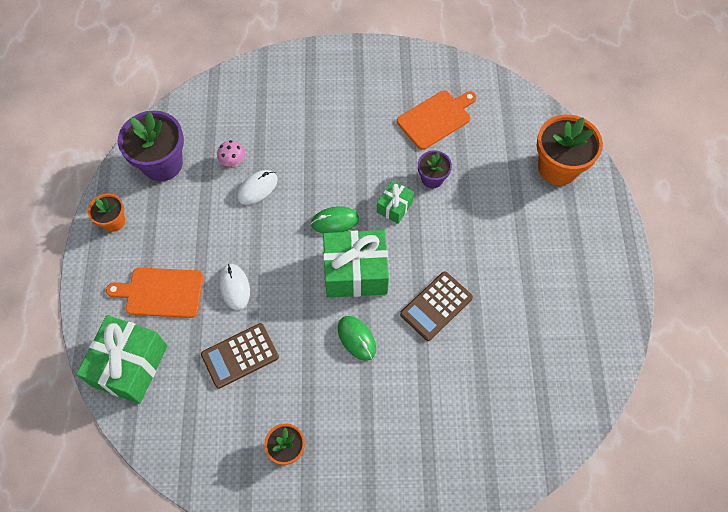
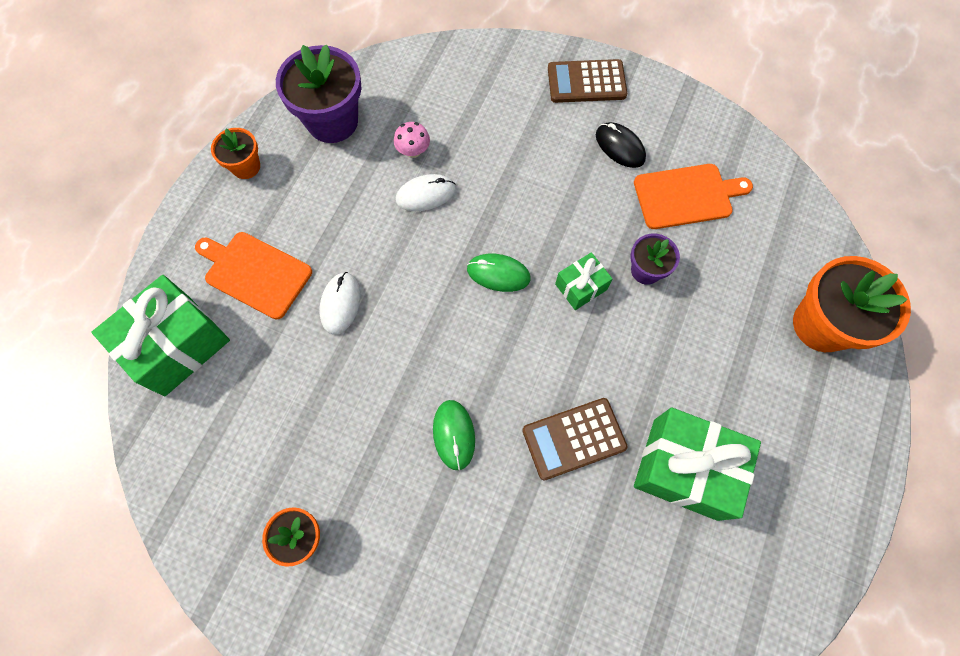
camera: 25 degrees right, 5 degrees up
brown calculator [201,323,279,389] -> brown calculator moved to [548,59,627,103]
green gift [323,230,389,298] -> green gift moved to [634,407,761,521]
none -> black mouse [596,122,646,168]

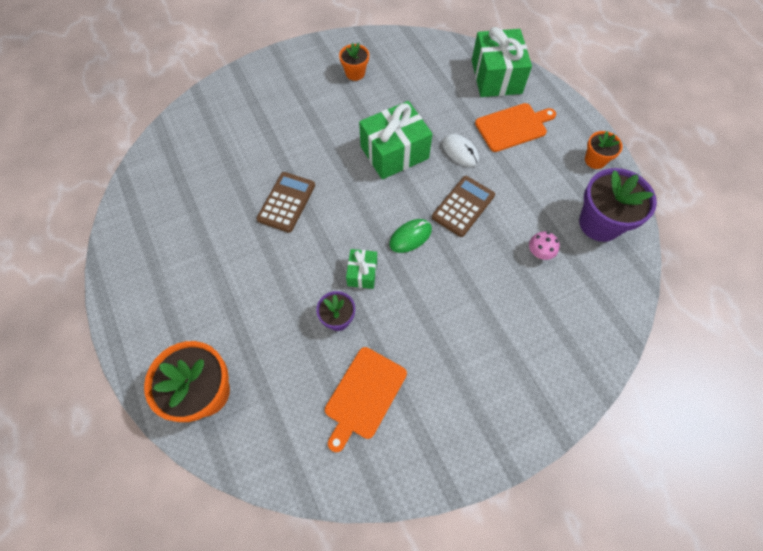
camera: 130 degrees right, 5 degrees down
white mouse [396,174,456,211] -> none
green mouse [433,400,475,470] -> none
brown calculator [548,59,627,103] -> brown calculator moved to [432,176,495,237]
black mouse [596,122,646,168] -> none
green gift [634,407,761,521] -> green gift moved to [359,101,432,179]

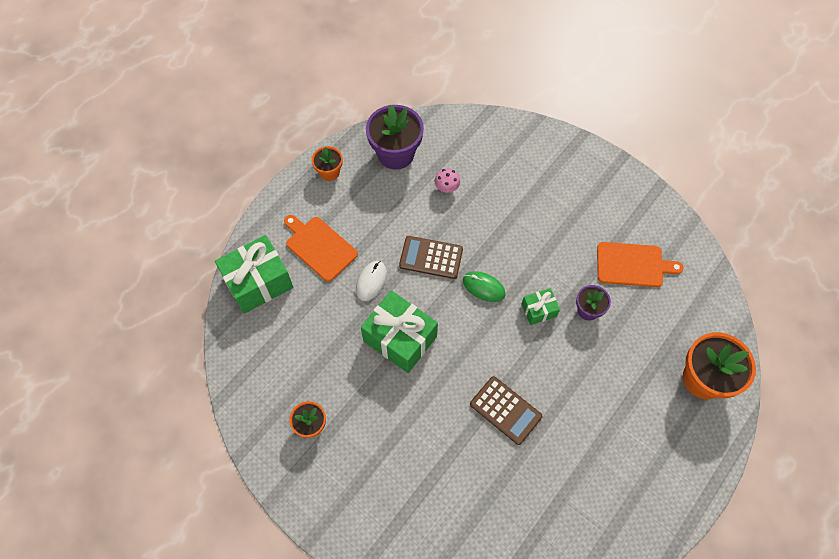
camera: 115 degrees left, 0 degrees up
brown calculator [257,172,315,233] -> brown calculator turned 135 degrees counterclockwise [470,376,542,445]

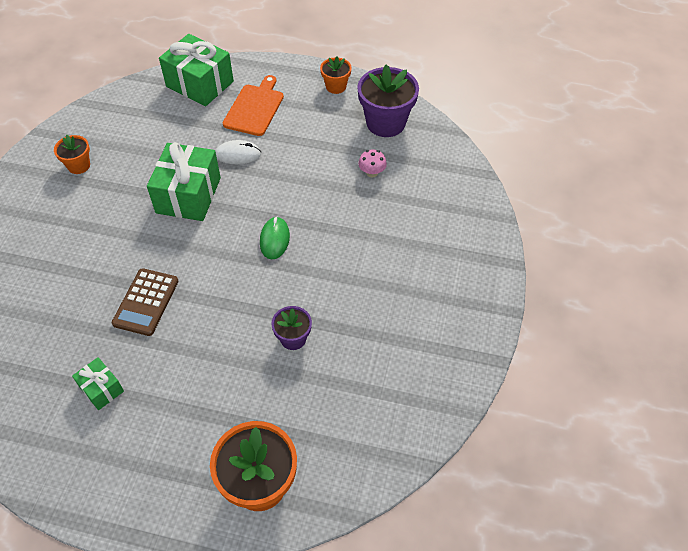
camera: 65 degrees right, 10 degrees down
brown calculator [399,236,463,279] -> none
green gift [522,288,560,325] -> green gift moved to [72,357,124,410]
orange cutting board [597,242,684,287] -> none

